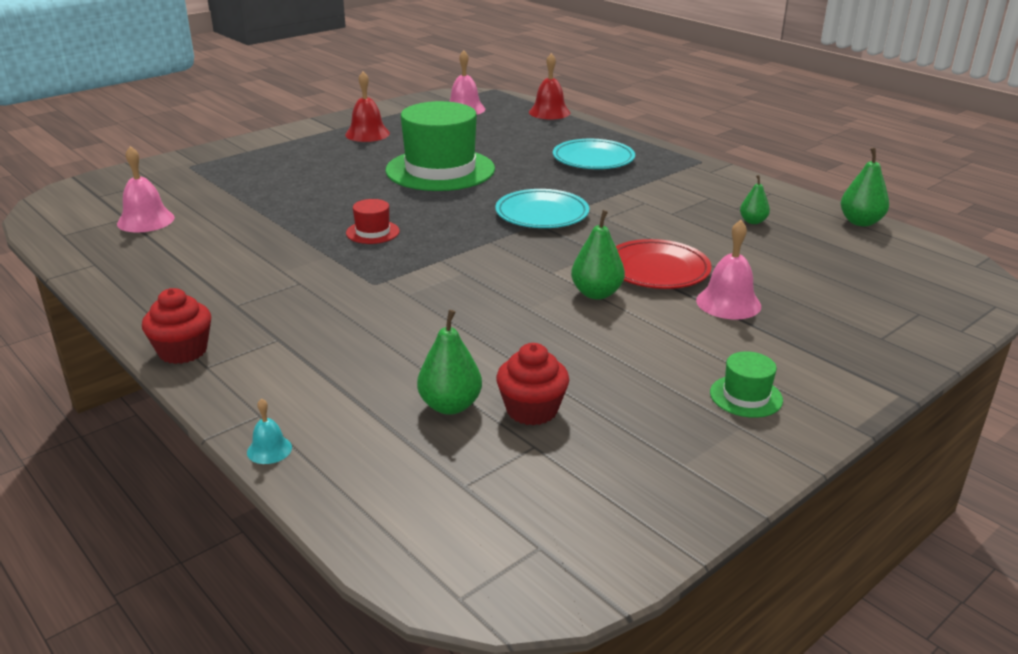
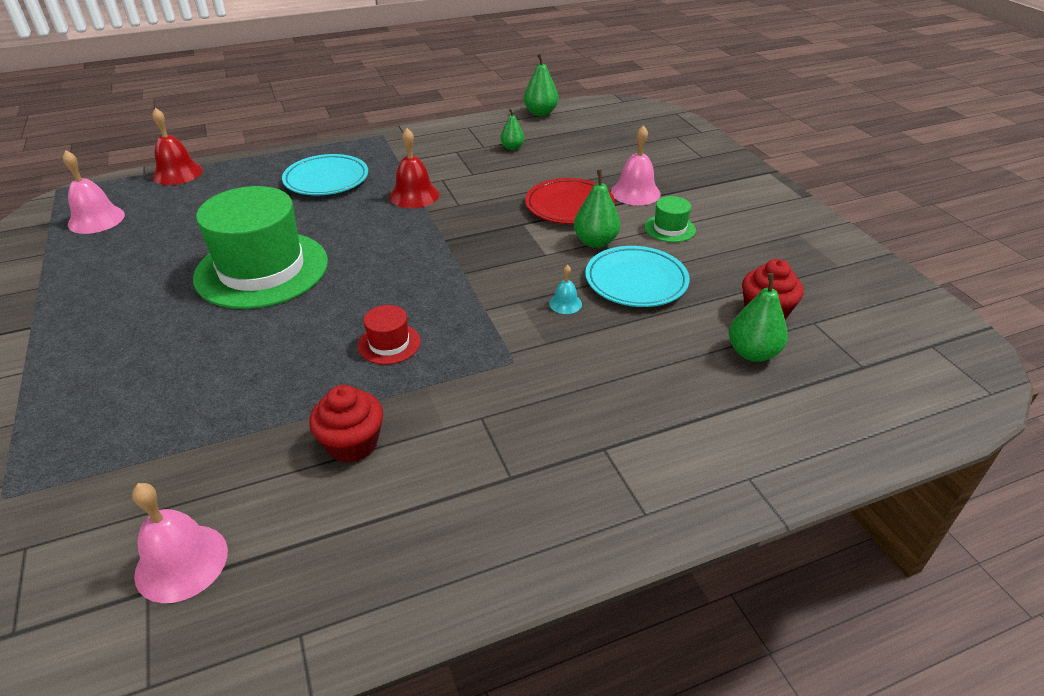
camera: 70 degrees left, 10 degrees up
red cupcake [142,288,211,364] -> red cupcake moved to [309,385,383,463]
turquoise bell [247,398,292,464] -> turquoise bell moved to [549,265,582,314]
red bell [345,72,390,142] -> red bell moved to [389,128,439,208]
turquoise plate [495,189,589,228] -> turquoise plate moved to [585,246,690,307]
green hat [710,351,783,418] -> green hat moved to [644,196,696,242]

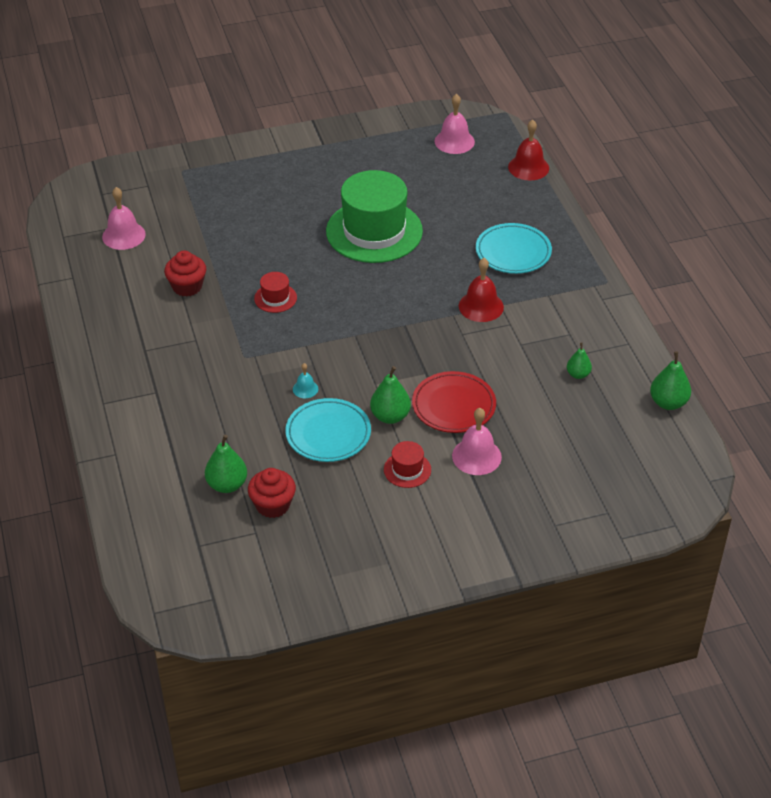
camera: 95 degrees right, 5 degrees up
green hat [644,196,696,242] -> red hat [384,441,431,488]

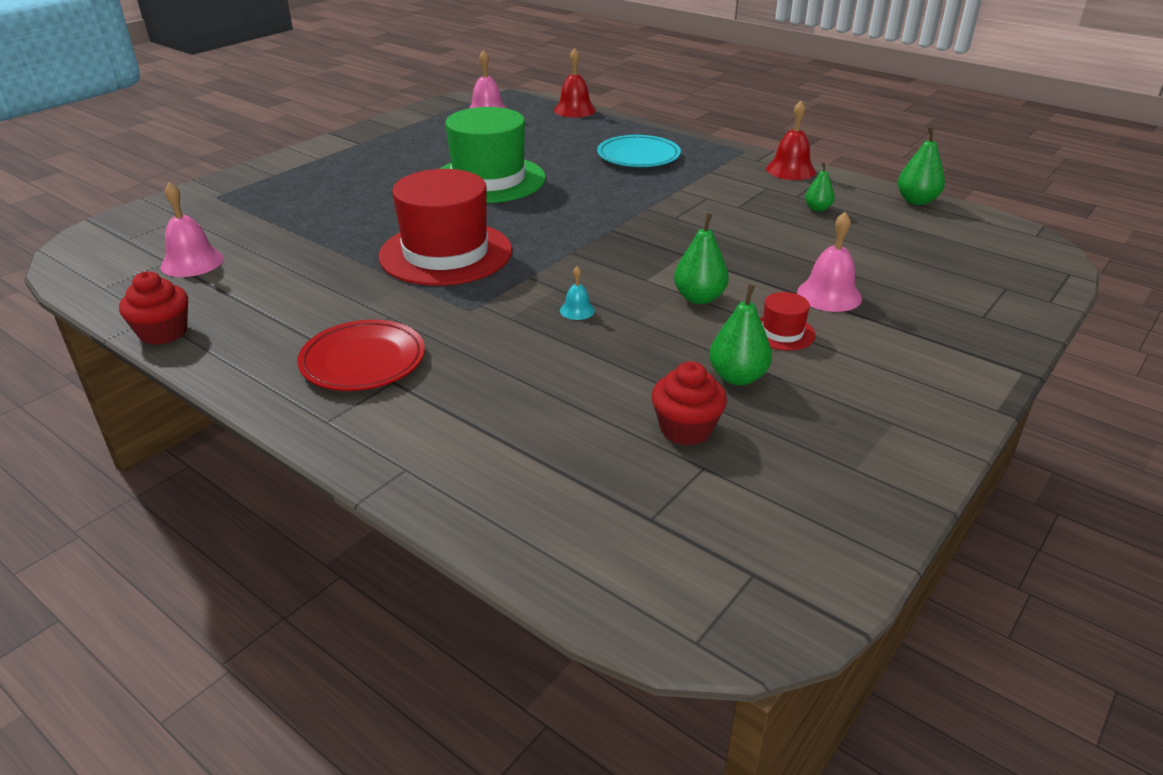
camera: 35 degrees left, 10 degrees down
red cupcake [164,251,206,297] -> red cupcake moved to [119,271,188,345]
green pear [205,435,247,493] -> green pear moved to [709,284,772,385]
red hat [254,272,297,313] -> red hat [379,169,512,286], size x2.36
turquoise plate [285,398,371,462] -> none
red plate [412,371,496,433] -> red plate moved to [297,320,425,391]
red bell [459,258,504,322] -> red bell moved to [766,101,816,180]

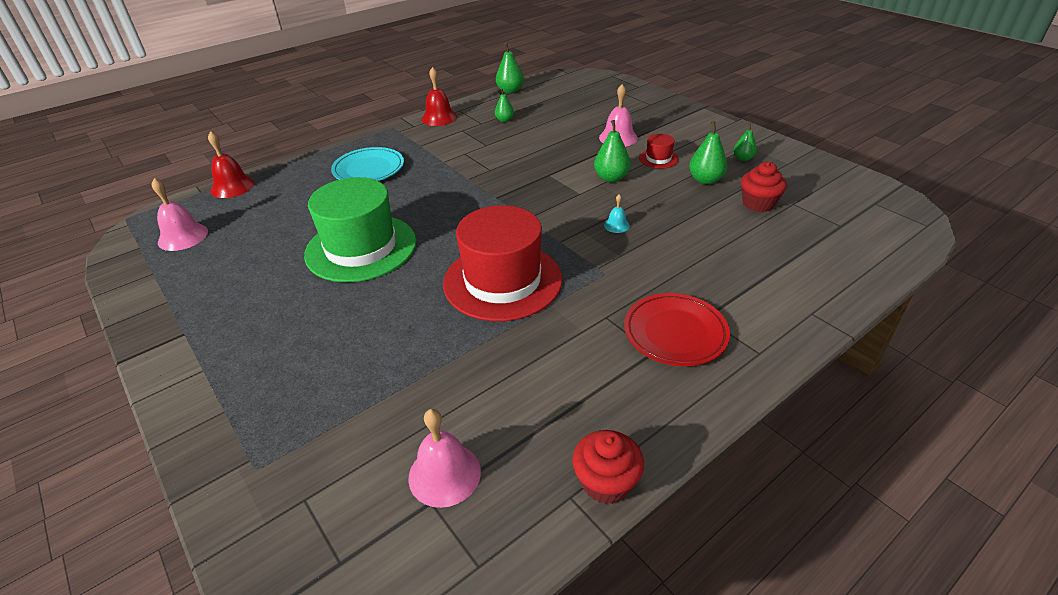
camera: 75 degrees left, 5 degrees up
none -> green pear [734,123,757,161]

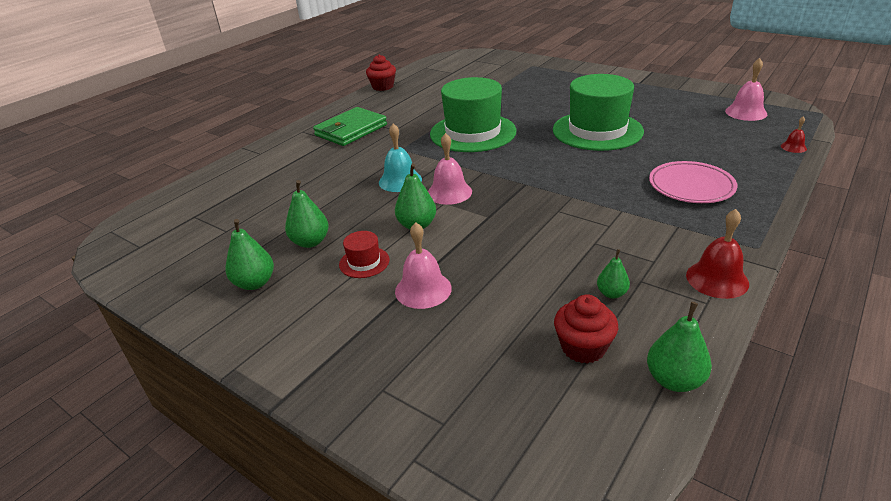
camera: 165 degrees right, 5 degrees down
red bell [208,131,255,198] -> red bell [781,116,807,153], size x0.54
turquoise plate [331,147,404,181] -> pink plate [649,161,737,203]
pink bell [408,409,481,508] -> pink bell moved to [428,133,472,205]
red hat [443,205,562,321] -> green hat [430,77,517,152]
turquoise bell [604,194,630,233] -> turquoise bell [379,124,422,192], size x1.85
red plate [624,293,730,366] -> green wallet [313,107,387,146]
green pear [734,123,757,161] -> green pear [225,219,274,290], size x1.58
red cupcake [741,162,787,212] -> red cupcake moved to [554,295,618,364]

